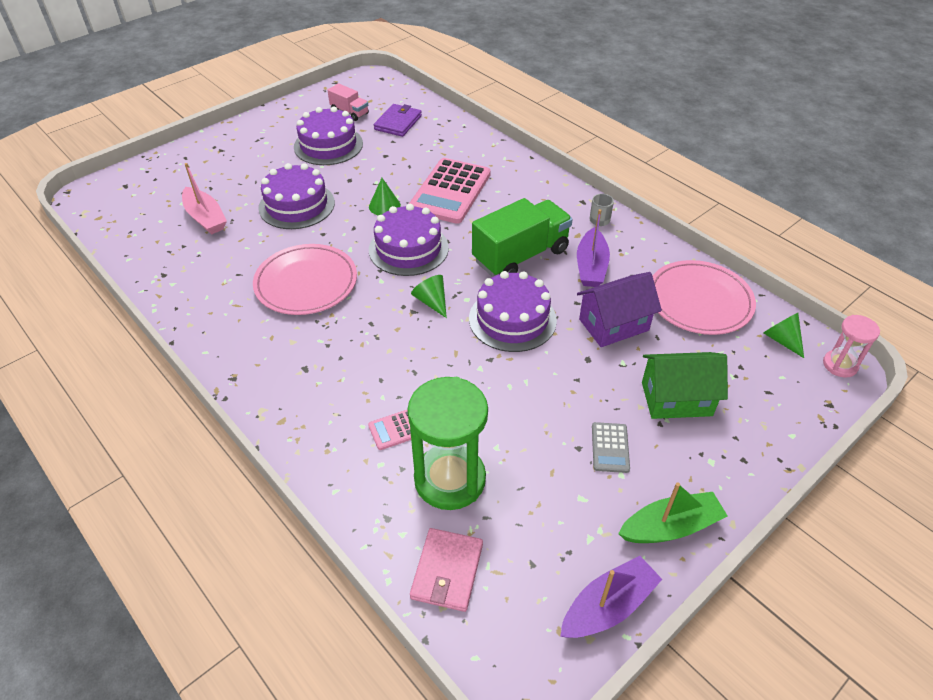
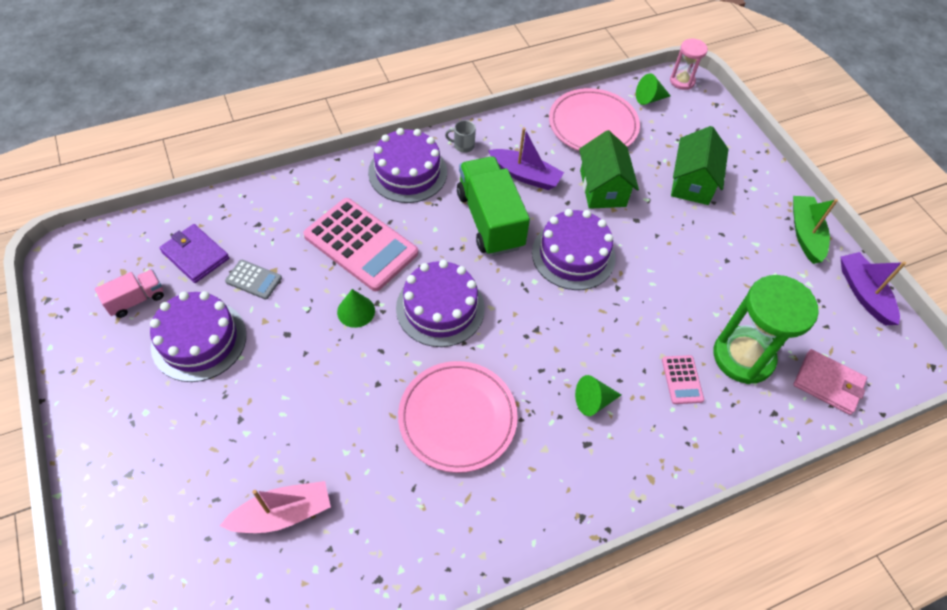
camera: 75 degrees left, 10 degrees up
purple cake [258,163,335,229] -> purple cake moved to [368,128,447,203]
green cone [411,275,447,318] -> green cone moved to [575,375,621,416]
purple house [577,272,662,347] -> green house [579,130,639,209]
grey calculator [592,422,630,473] -> grey calculator moved to [225,260,282,300]

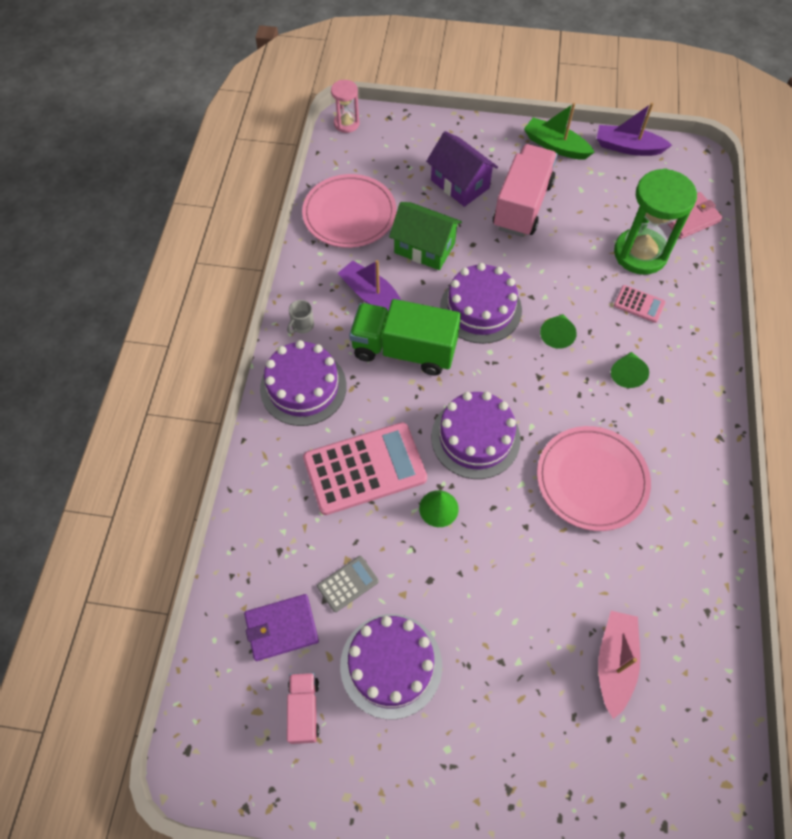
camera: 55 degrees left, 5 degrees up
purple boat [488,127,564,190] -> purple boat turned 105 degrees counterclockwise [338,260,401,311]
green cone [636,74,671,105] -> green cone moved to [540,314,577,349]
green house [671,126,729,205] -> purple house [426,131,498,207]
none -> pink truck [493,144,557,237]

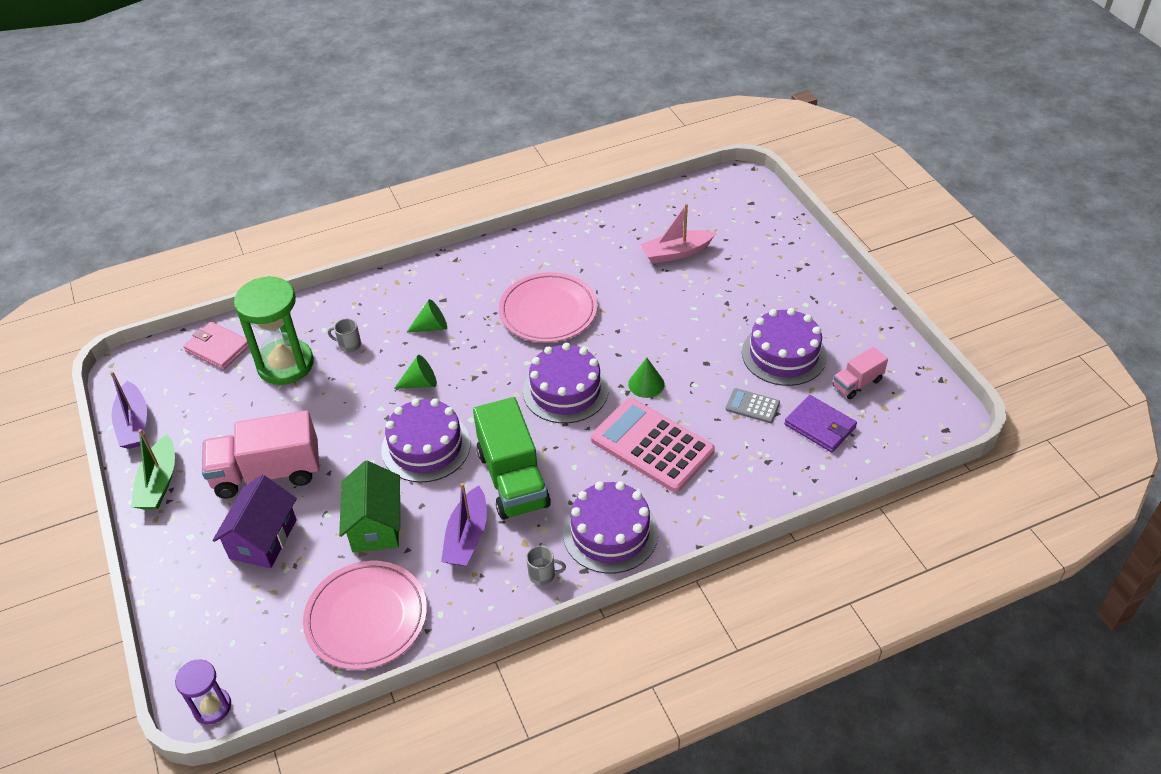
camera: 120 degrees left, 15 degrees down
pink hourglass [331,80,359,133] -> purple hourglass [175,660,231,725]
pink calculator [614,285,666,323] -> grey mug [328,319,361,352]

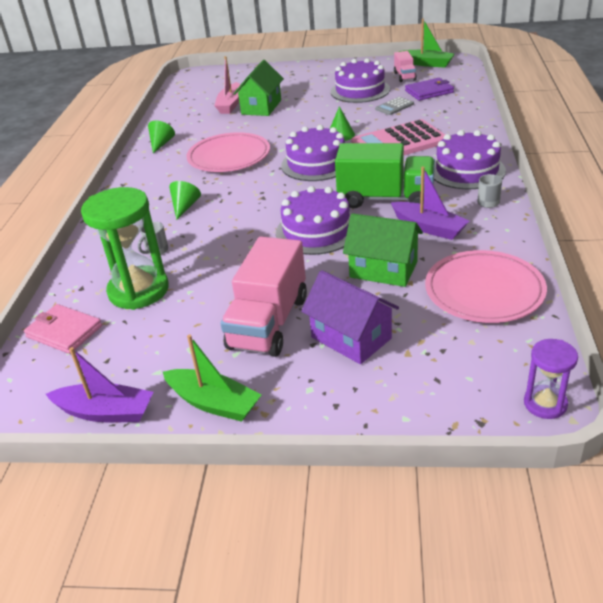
camera: 60 degrees left, 10 degrees down
pink wallet [183,322,249,370] -> pink wallet turned 60 degrees clockwise [24,304,102,354]
green cone [394,355,437,389] -> green cone moved to [148,121,175,153]
none -> green house [234,60,284,116]
none -> green boat [399,18,455,68]

